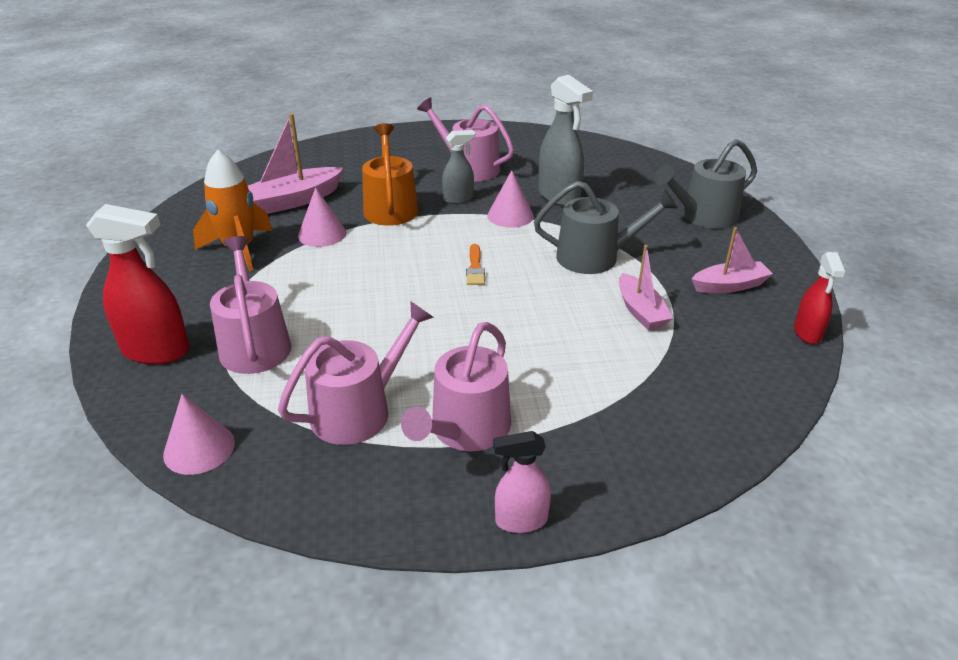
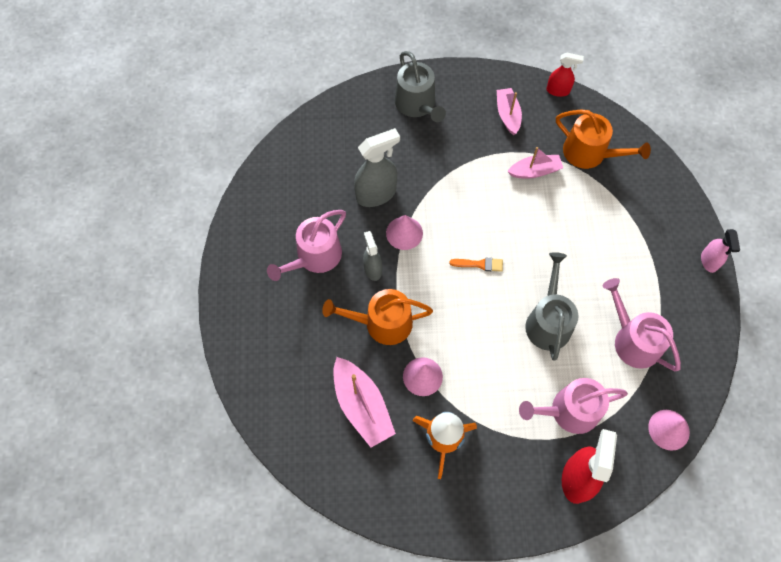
camera: 85 degrees left, 30 degrees up
pink watering can [401,322,511,451] -> none
grey watering can [534,181,678,274] -> grey watering can moved to [525,252,578,361]
none -> orange watering can [556,109,651,169]

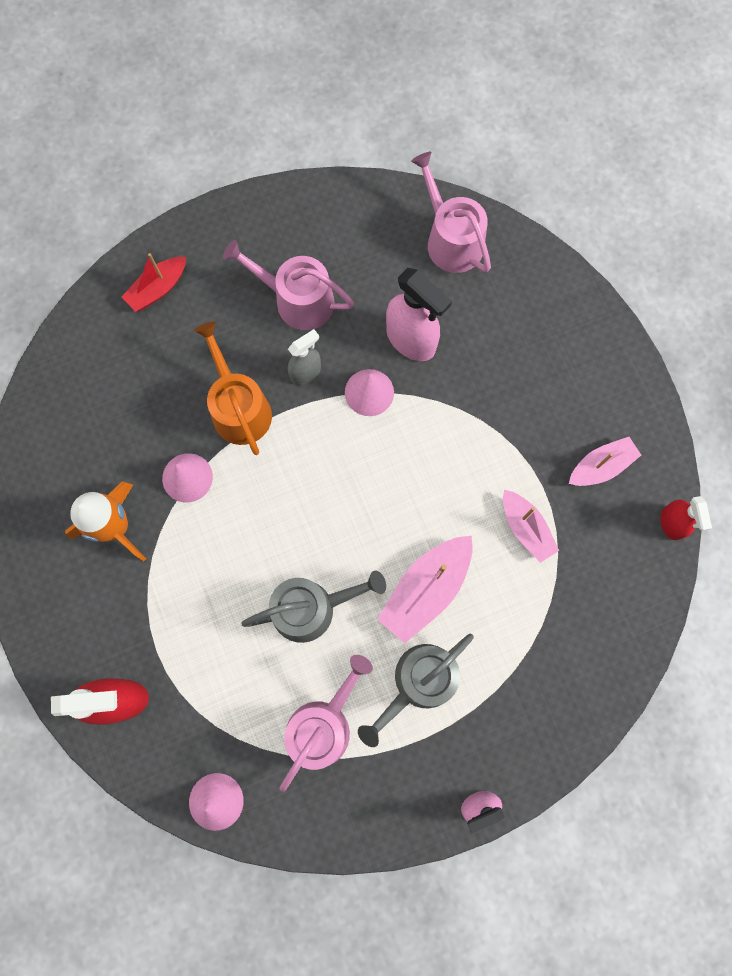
camera: 70 degrees right, 10 degrees up
pink boat [333,357,396,448] -> pink boat moved to [377,536,473,643]
grey spray bottle [354,128,400,207] -> pink spray bottle [386,268,452,361]
grey watering can [395,51,446,122] -> grey watering can moved to [358,634,474,747]
orange brush [449,258,503,272] -> none
pink watering can [519,378,628,434] -> pink watering can moved to [411,152,491,273]
orange watering can [556,109,651,169] -> none
none -> red boat [122,253,186,312]

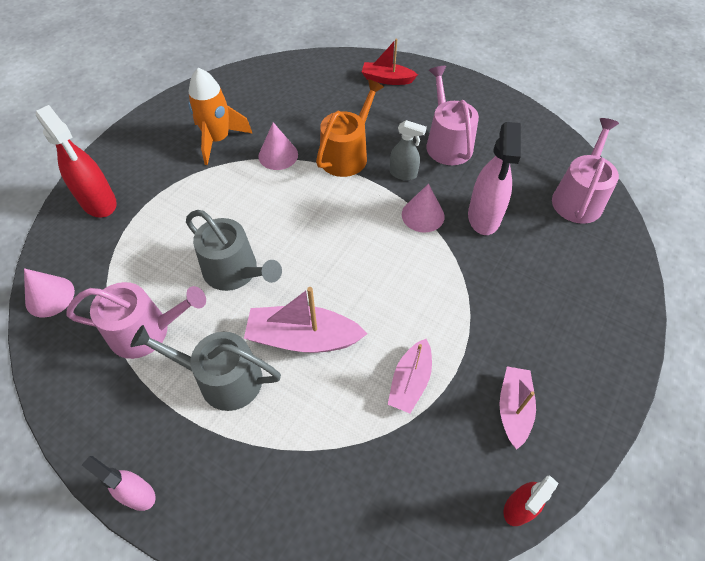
camera: 55 degrees right, 20 degrees down
pink boat [569,437,641,486] -> pink boat turned 105 degrees counterclockwise [499,367,536,449]

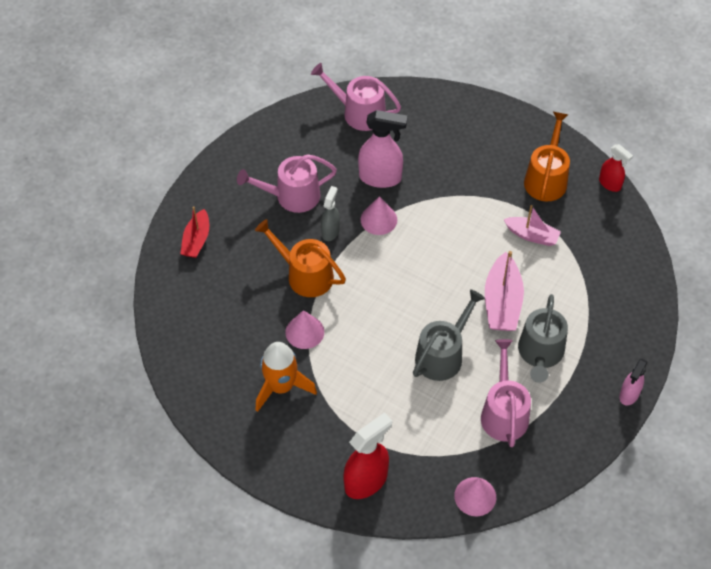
camera: 90 degrees left, 0 degrees up
pink boat [499,367,536,449] -> orange watering can [524,112,570,201]

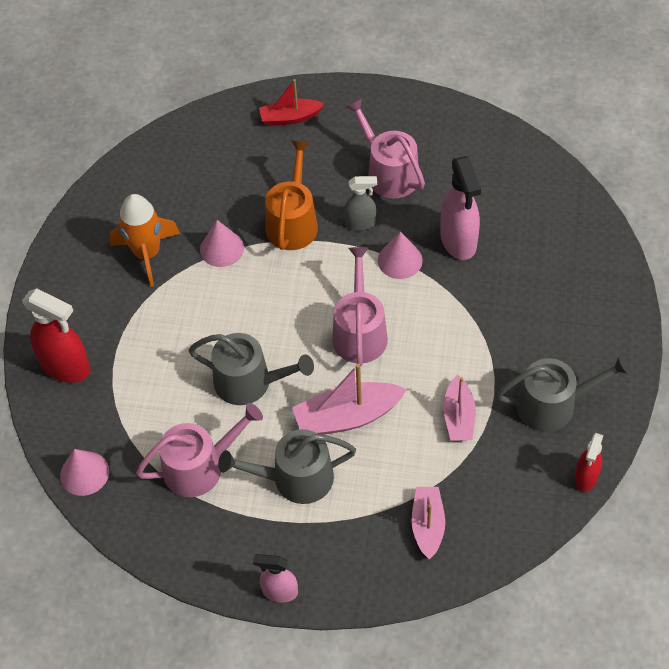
camera: 70 degrees right, 0 degrees up
pink watering can [311,63,401,131] -> pink watering can moved to [332,247,388,366]
orange watering can [524,112,570,201] -> grey watering can [497,355,631,432]
none -> pink boat [411,487,445,560]

